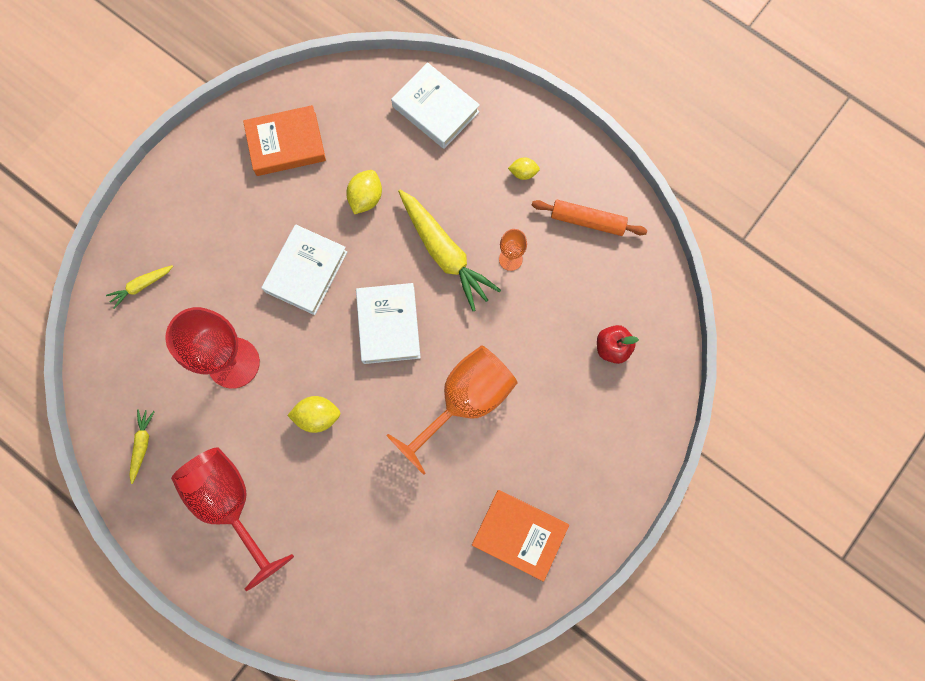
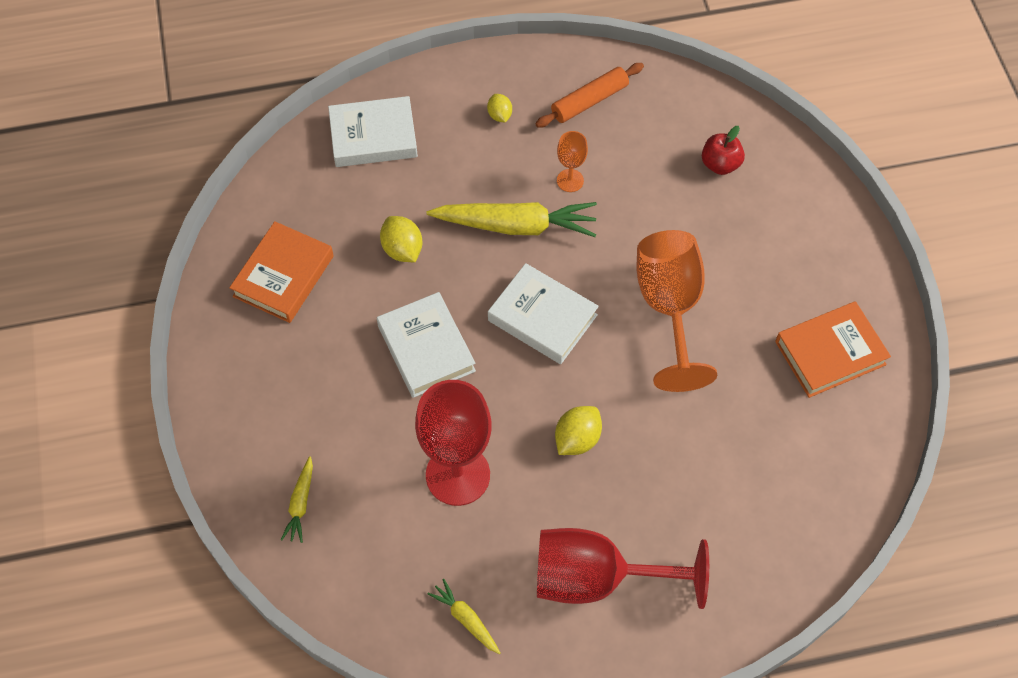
camera: 50 degrees left, 15 degrees down
yellow lemon [508,157,540,180] -> yellow lemon turned 60 degrees counterclockwise [487,94,512,122]

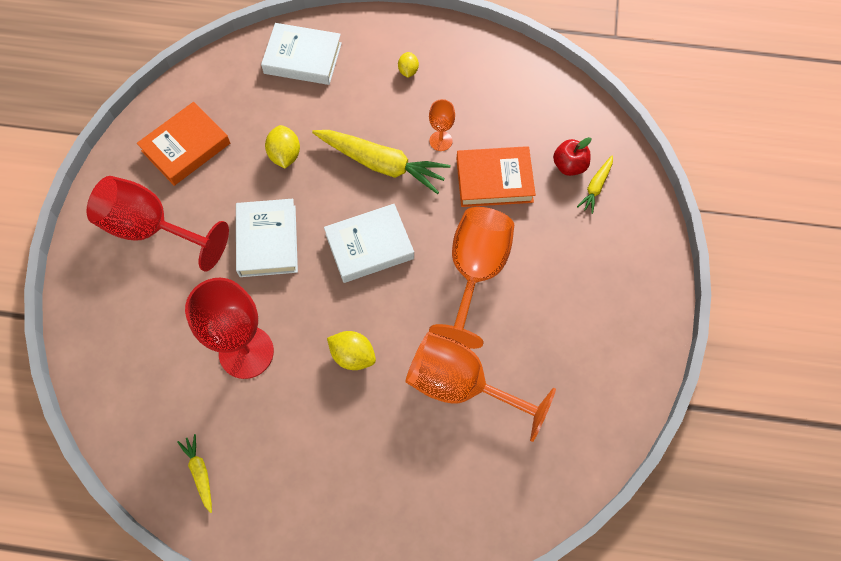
camera: 20 degrees right, 5 degrees up
yellow carrot [281,456,313,543] -> yellow carrot moved to [577,155,613,214]
white book [488,263,599,364] -> white book turned 75 degrees counterclockwise [324,204,414,283]
orange rolling pin [535,63,644,128] -> none
red goblet [537,528,709,609] -> red goblet moved to [86,176,229,271]
yellow lemon [555,406,602,455] -> yellow lemon turned 60 degrees clockwise [327,331,376,370]
orange book [775,301,891,398] -> orange book moved to [457,146,536,207]
none -> orange goblet [405,332,556,442]

